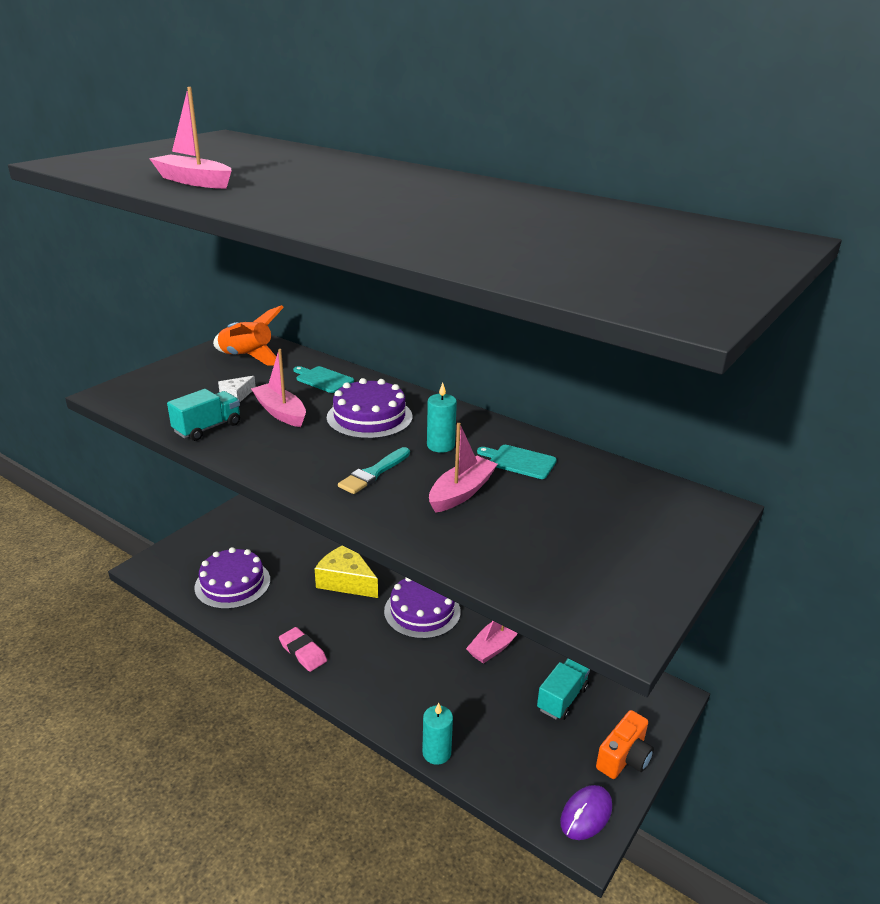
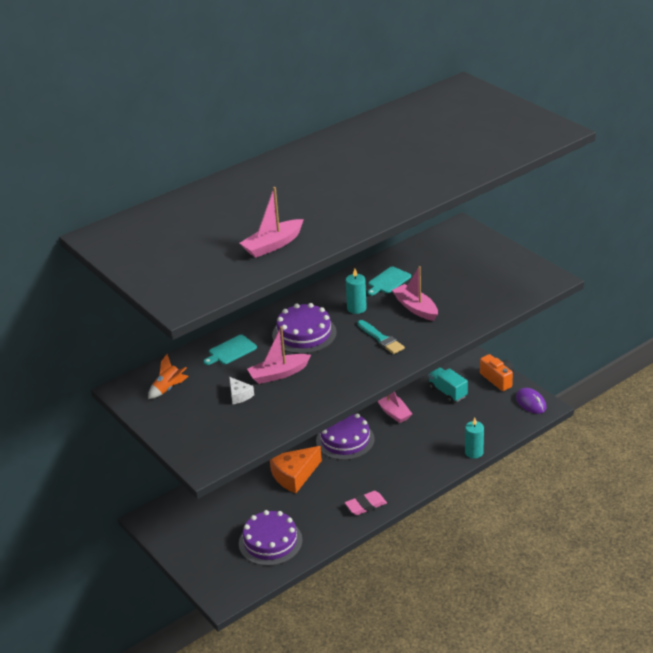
camera: 70 degrees left, 5 degrees up
turquoise truck [167,389,240,441] -> none
orange rocket [213,305,284,366] -> orange rocket [148,354,189,399], size x0.61
yellow cheese [315,545,378,598] -> orange cheese [270,446,322,493]

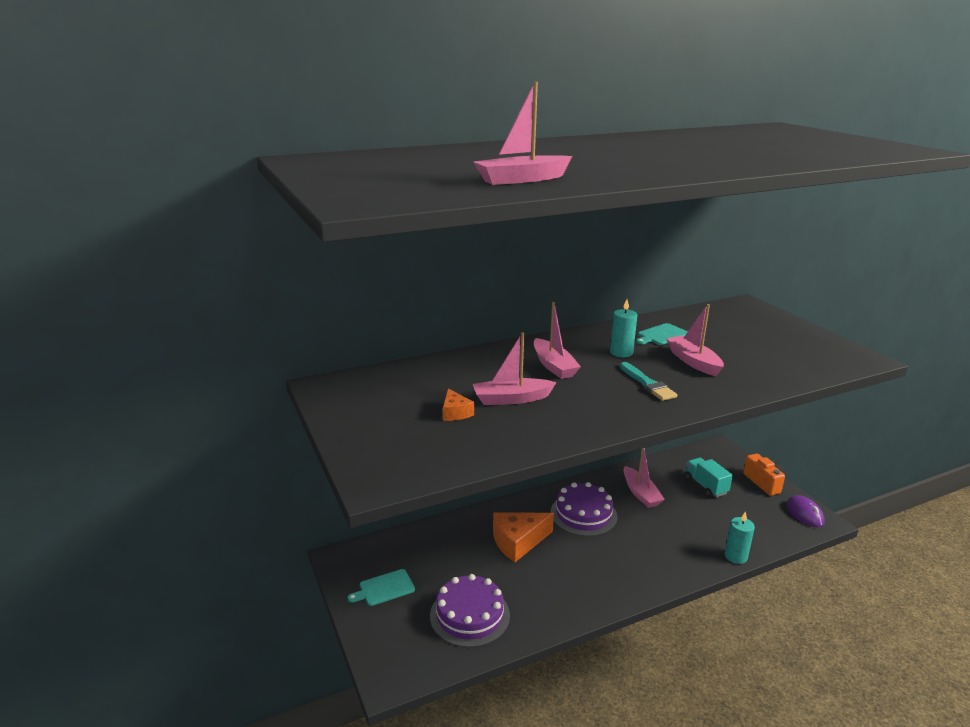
camera: 10 degrees right, 10 degrees down
orange rocket [148,354,189,399] -> none
turquoise cutting board [204,335,257,365] -> turquoise cutting board moved to [348,569,415,606]
white cheese [229,377,254,404] -> orange cheese [443,388,474,421]
purple cake [272,303,337,354] -> pink boat [534,302,581,379]
pink eraser [345,491,387,515] -> none

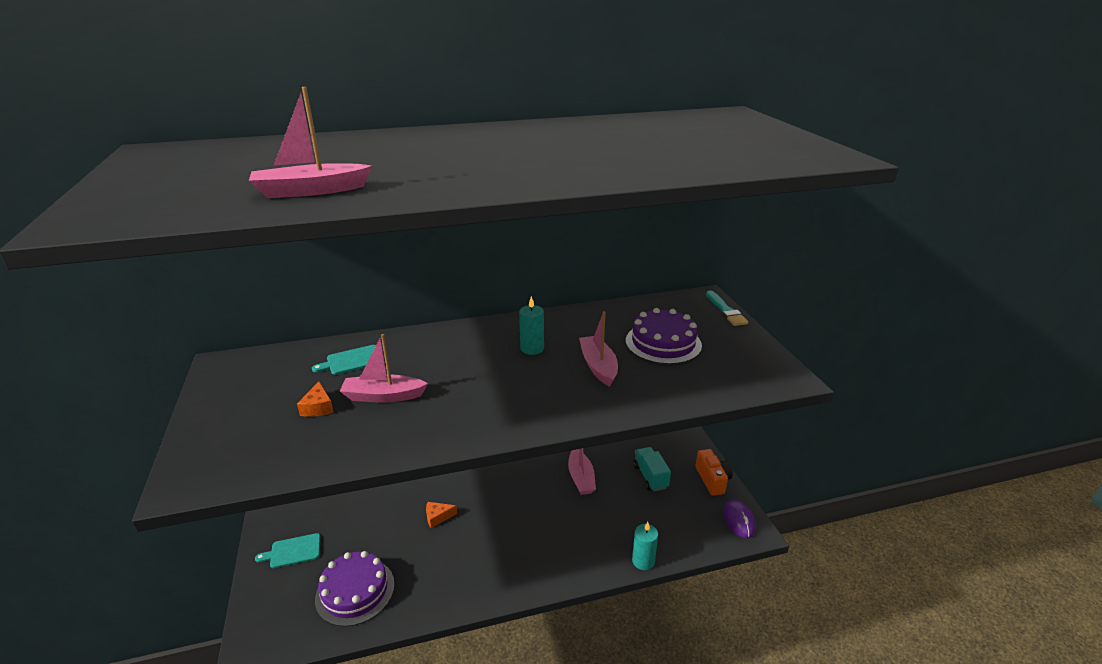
camera: 10 degrees right, 5 degrees up
orange cheese [493,512,554,562] -> orange cheese [426,502,457,528], size x0.51
pink boat [534,302,581,379] -> none
purple cake [551,482,618,536] -> purple cake moved to [626,308,702,364]
turquoise brush [620,362,677,401] -> turquoise brush moved to [706,291,748,326]
turquoise cutting board [636,323,688,345] -> turquoise cutting board moved to [312,345,376,375]

